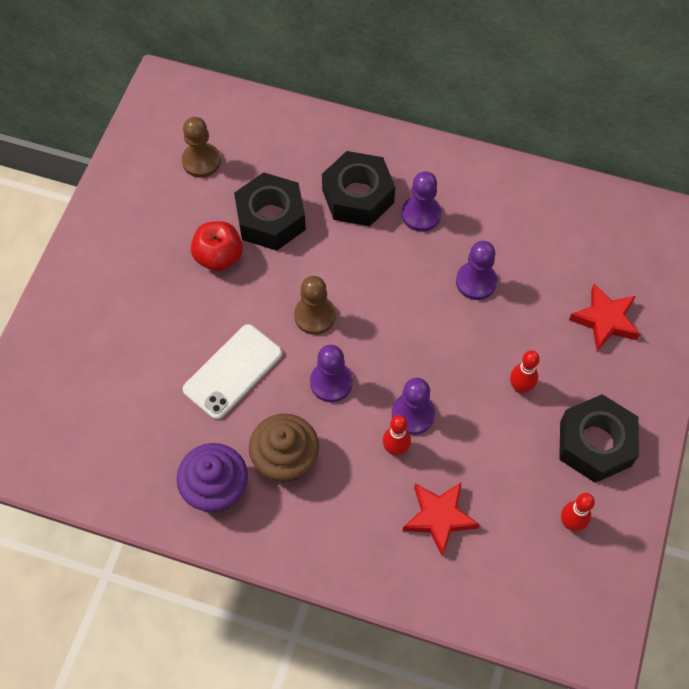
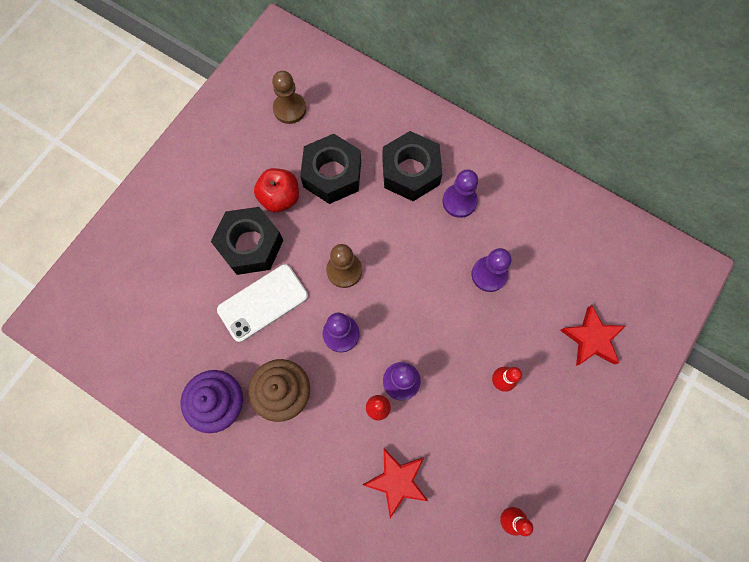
camera: 15 degrees right, 10 degrees up
black nut [559,394,639,483] -> black nut moved to [211,207,283,275]

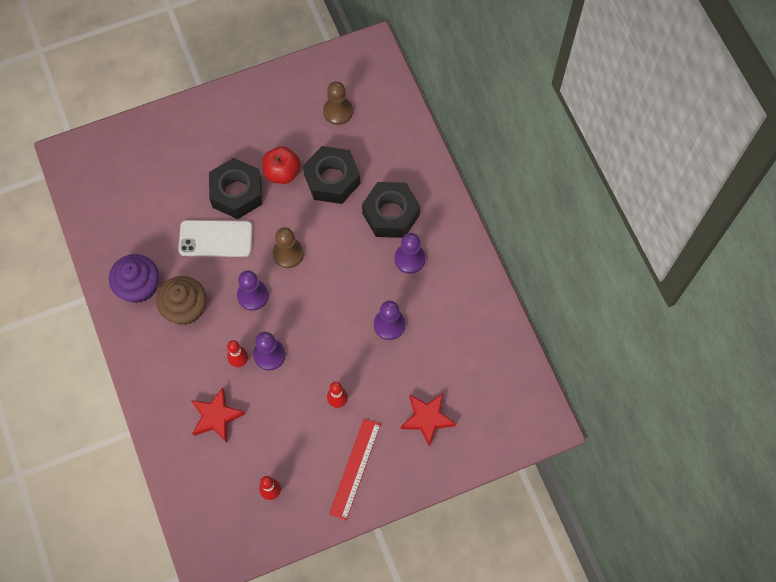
camera: 35 degrees right, 5 degrees down
none -> red ruler [329,418,381,520]

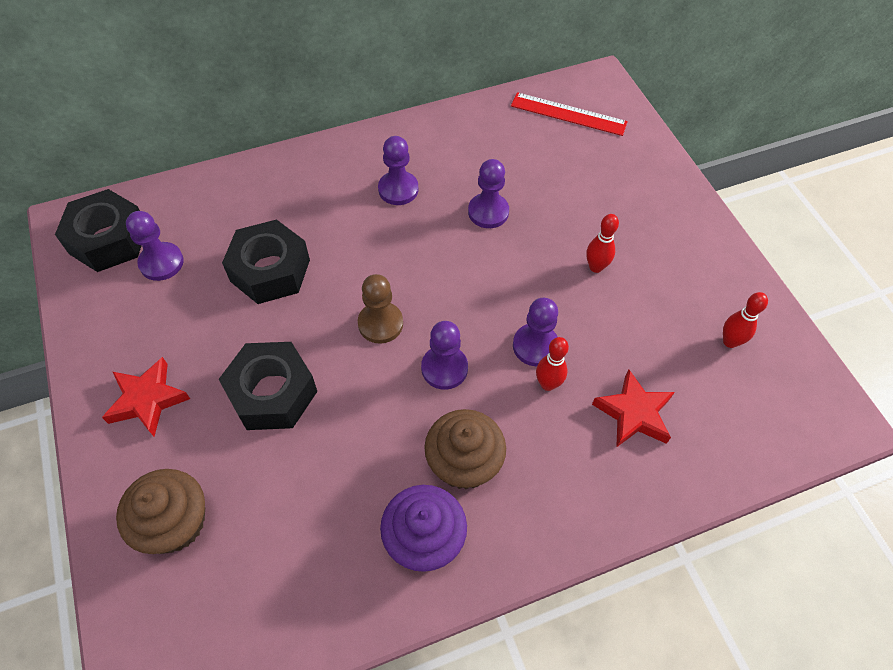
camera: 90 degrees left, 10 degrees down
white phone [178,220,253,257] -> none
red apple [262,146,301,184] -> none
brown pawn [323,81,353,125] -> purple pawn [126,211,184,281]
red ruler [329,418,381,520] -> red ruler moved to [511,92,628,136]
black nut [362,182,420,238] -> black nut moved to [55,189,142,272]
red star [401,393,456,447] -> red star moved to [102,357,190,436]
none -> brown cupcake [116,469,205,554]

